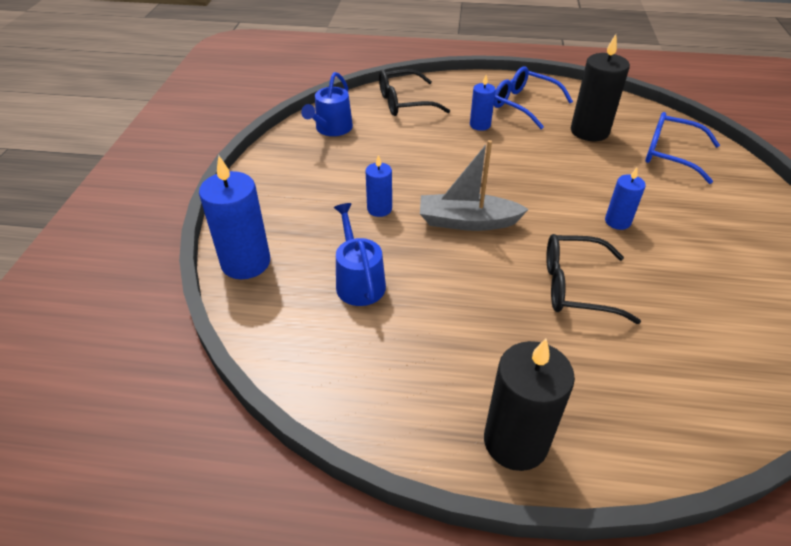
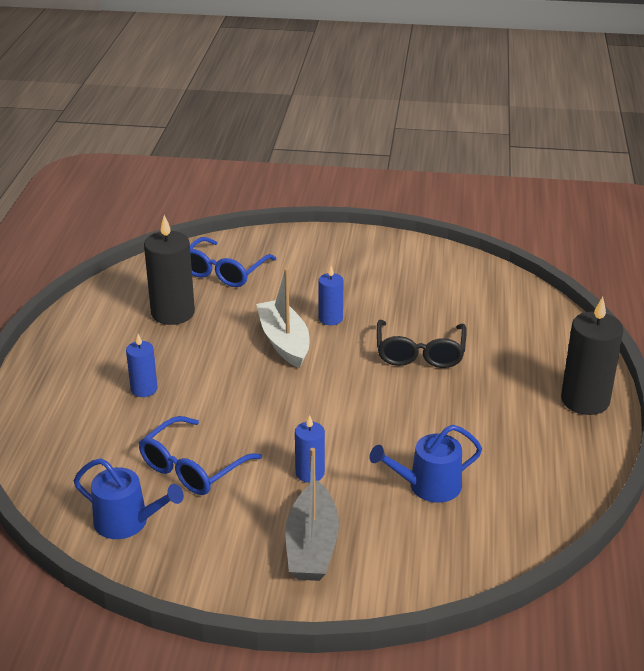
camera: 90 degrees left, 10 degrees down
blue candle [199,156,270,279] -> none
black glasses [379,69,450,116] -> none
grey boat [420,140,529,231] -> grey boat moved to [285,448,339,581]
blue glasses [494,66,573,129] -> blue glasses moved to [139,416,262,495]
none -> white boat [256,268,309,368]

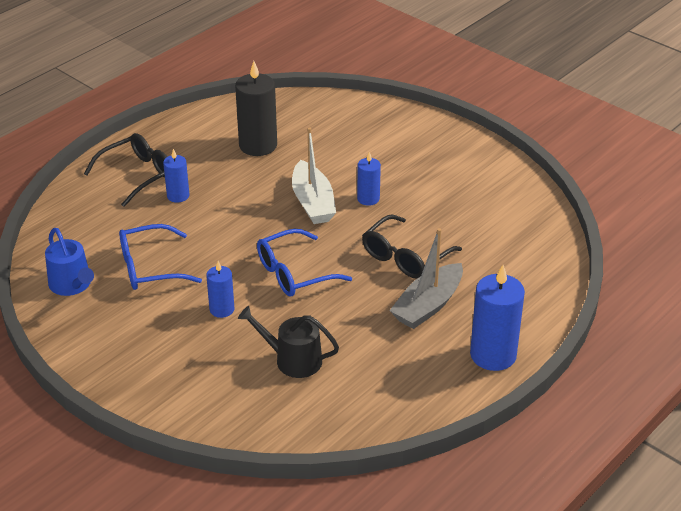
camera: 35 degrees right, 5 degrees up
blue glasses [190,237,276,287] -> blue glasses moved to [257,229,352,297]
white boat [256,268,309,368] -> white boat turned 150 degrees clockwise [292,127,336,224]
grey boat [285,448,339,581] -> grey boat moved to [389,228,463,329]
blue watering can [370,425,482,503] -> black watering can [238,306,339,378]
black candle [561,297,624,415] -> blue candle [470,265,525,371]
none -> black glasses [84,133,167,207]

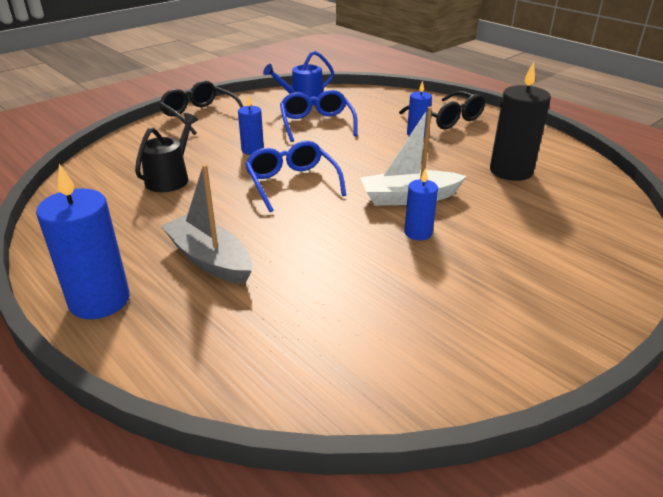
camera: 95 degrees right, 5 degrees down
black glasses [362,215,462,279] -> black glasses moved to [159,80,243,135]

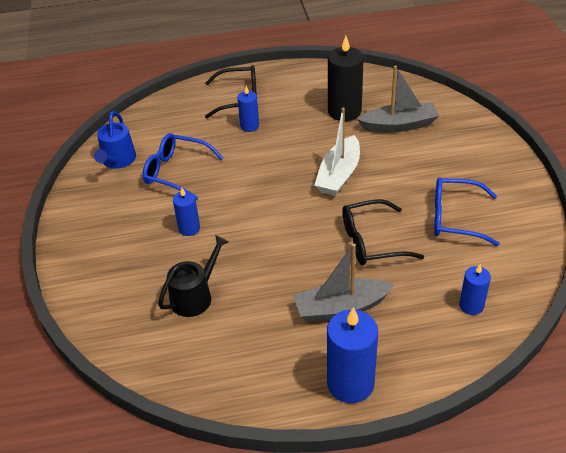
camera: 55 degrees left, 10 degrees up
black watering can [135,113,198,192] -> black watering can turned 75 degrees clockwise [158,235,229,317]
black glasses [159,80,243,135] -> black glasses moved to [342,199,424,266]
blue glasses [245,141,346,212] -> blue glasses moved to [434,178,499,246]
blue candle [404,168,438,240] -> blue candle moved to [459,264,491,315]
none -> grey boat [357,66,439,133]

